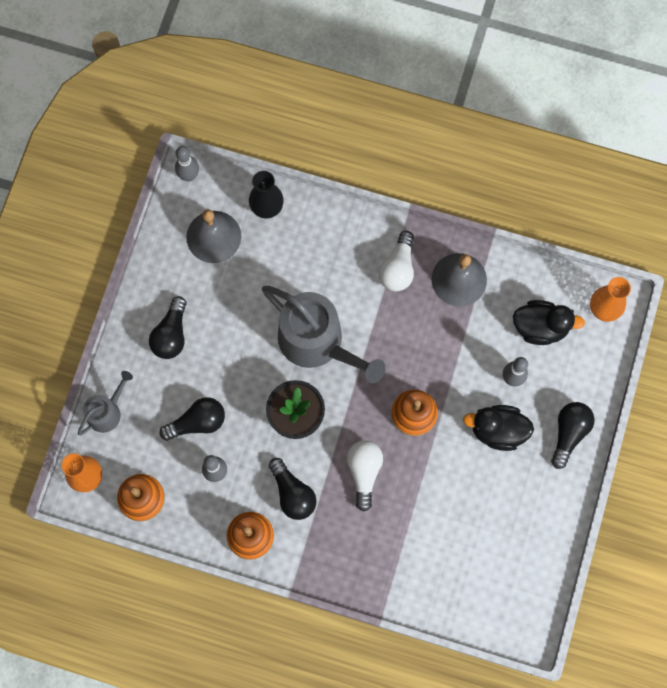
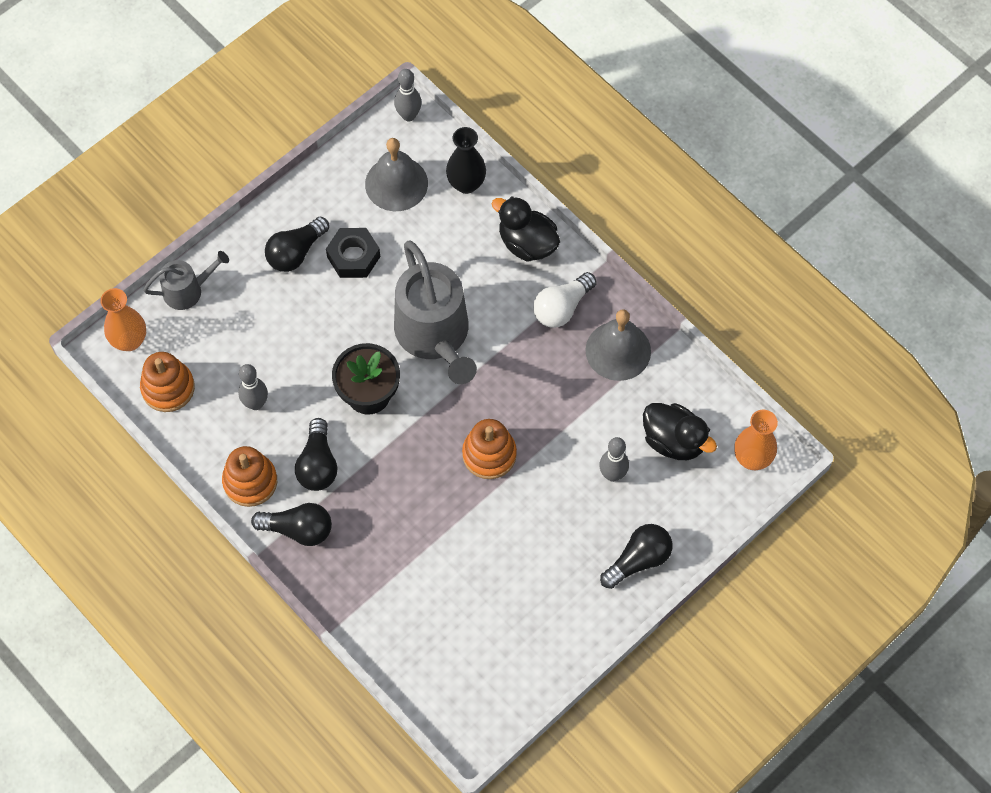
camera: 30 degrees right, 10 degrees down
black light bulb [159,397,225,441] -> black light bulb moved to [251,503,332,546]
white light bulb [347,440,383,512] -> none
black duck [463,405,534,451] -> black duck moved to [492,196,560,262]
none -> black nut [326,228,380,278]

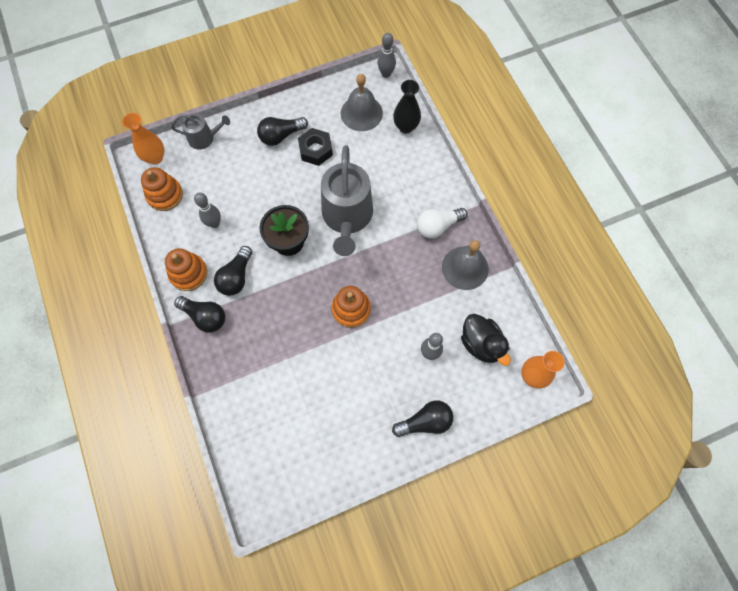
camera: 20 degrees right, 5 degrees up
black duck [492,196,560,262] -> none

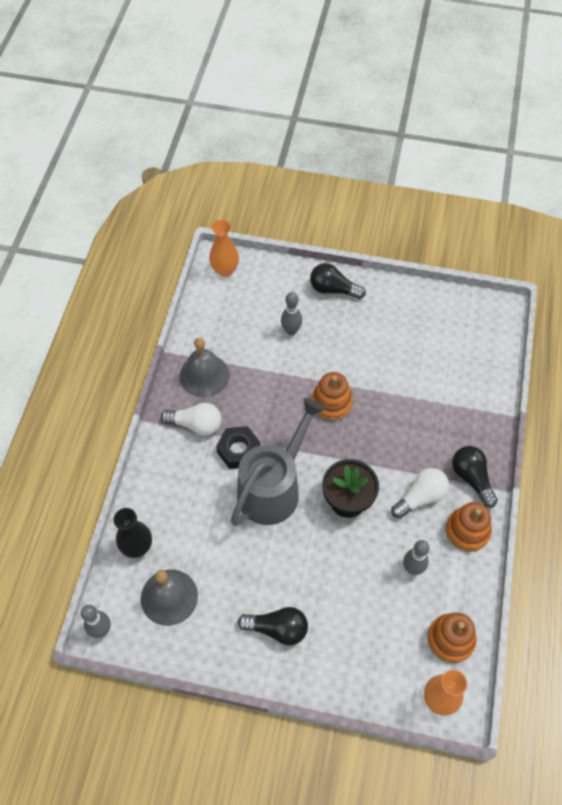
camera: 145 degrees left, 10 degrees down
grey watering can [171,113,230,150] -> none
black light bulb [214,246,252,296] -> white light bulb [391,468,449,519]
black nut [298,128,333,166] -> black nut moved to [216,426,261,469]
black duck [461,314,511,366] -> none

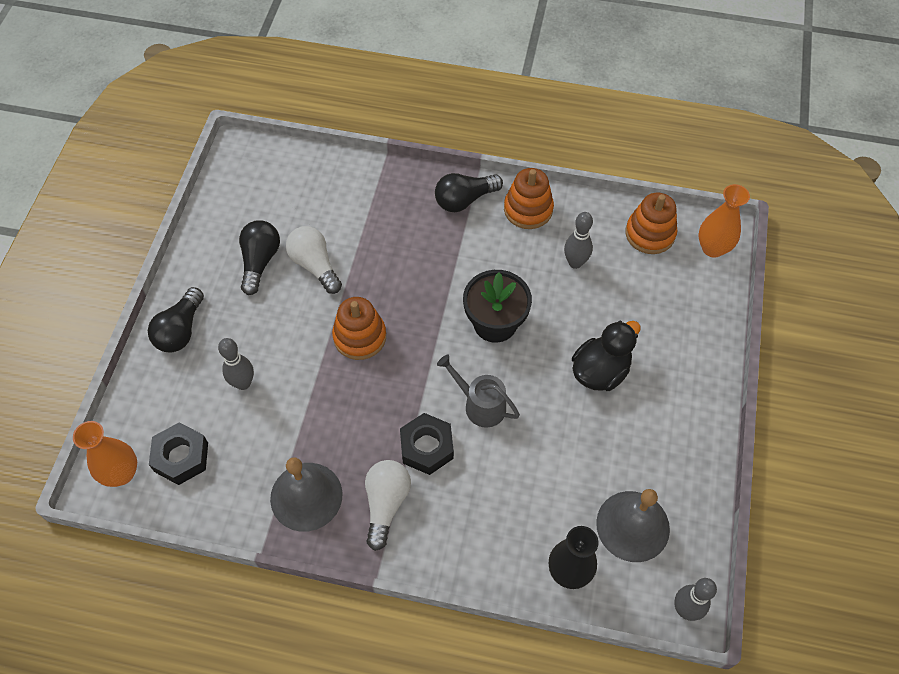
camera: 90 degrees left, 0 degrees up
grey watering can [231,398,325,526] -> grey watering can [437,355,520,428], size x0.52
black light bulb [238,607,308,645] -> black light bulb moved to [239,220,280,295]
white light bulb [391,468,449,519] -> white light bulb moved to [286,226,342,294]
none -> black nut [149,422,208,485]
none -> black duck [572,321,641,391]

